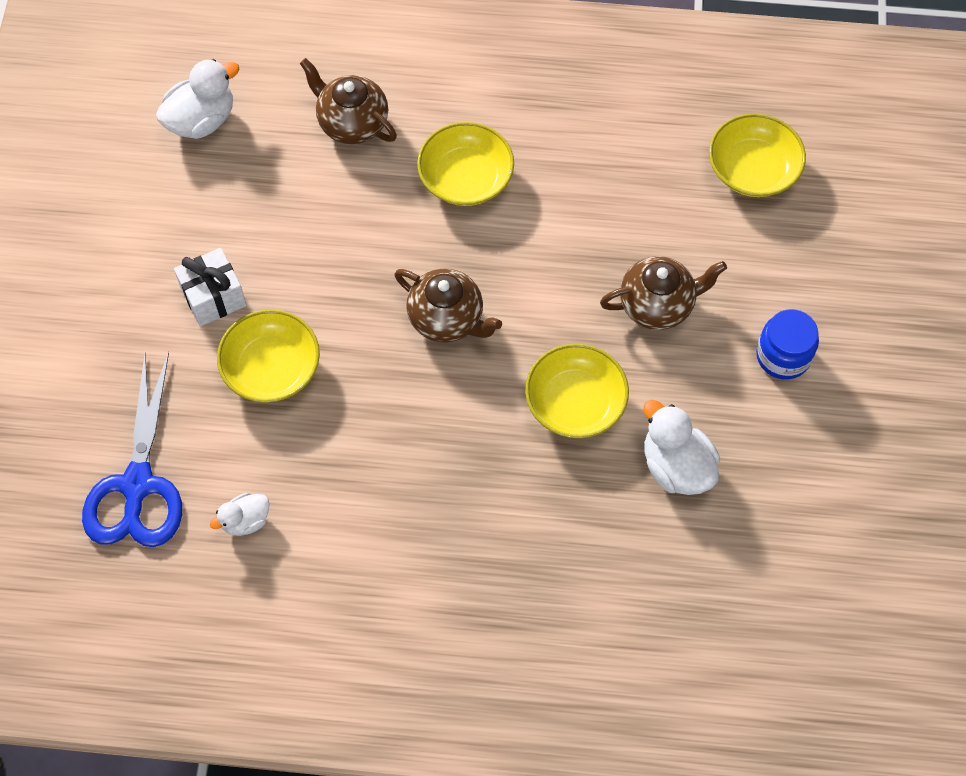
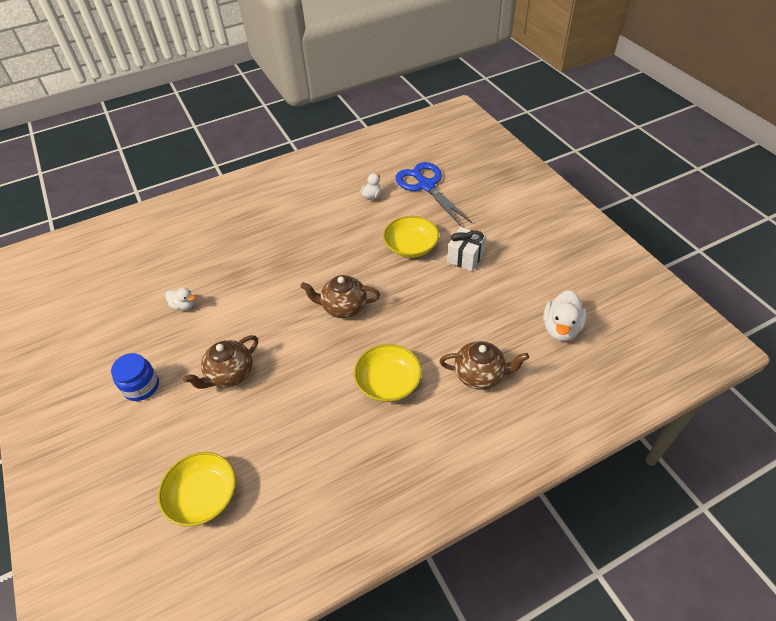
camera: 150 degrees right, 15 degrees down
yellow bowl [525,344,629,438] -> none
white duck [644,400,720,495] -> white duck [165,288,195,311], size x0.59

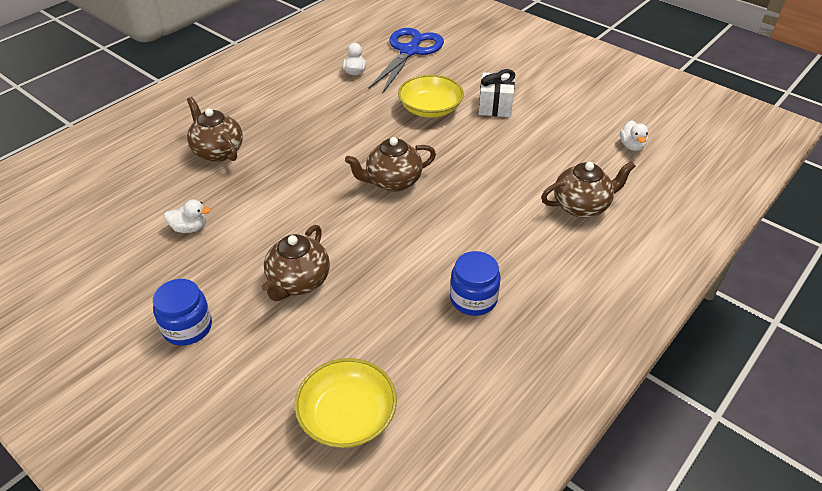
camera: 25 degrees left, 5 degrees down
yellow bowl [354,344,422,402] -> none
blue scissors [395,162,472,226] -> blue scissors turned 75 degrees clockwise [368,28,444,94]
white duck [543,290,587,341] -> white duck [620,120,648,151], size x0.59
none -> brown teapot [187,97,243,162]
none -> blue jar [450,251,501,316]

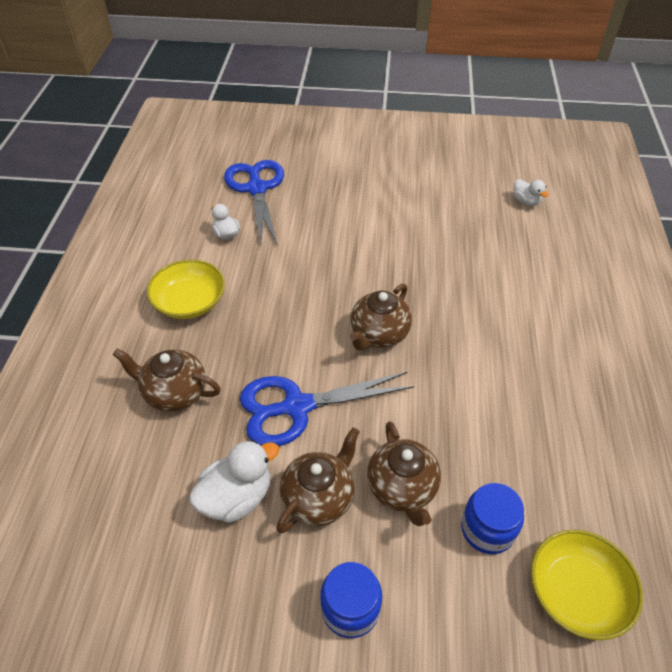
camera: 35 degrees left, 5 degrees up
white duck [164,200,211,233] -> white duck [189,440,279,523], size x1.70
yellow bowl [398,75,464,118] -> yellow bowl moved to [147,260,225,319]
blue jar [450,251,501,316] -> blue jar moved to [461,483,524,554]
white gift [479,69,515,117] -> none
brown teapot [541,161,636,218] -> brown teapot moved to [276,427,360,533]
none -> blue scissors [240,372,414,446]

